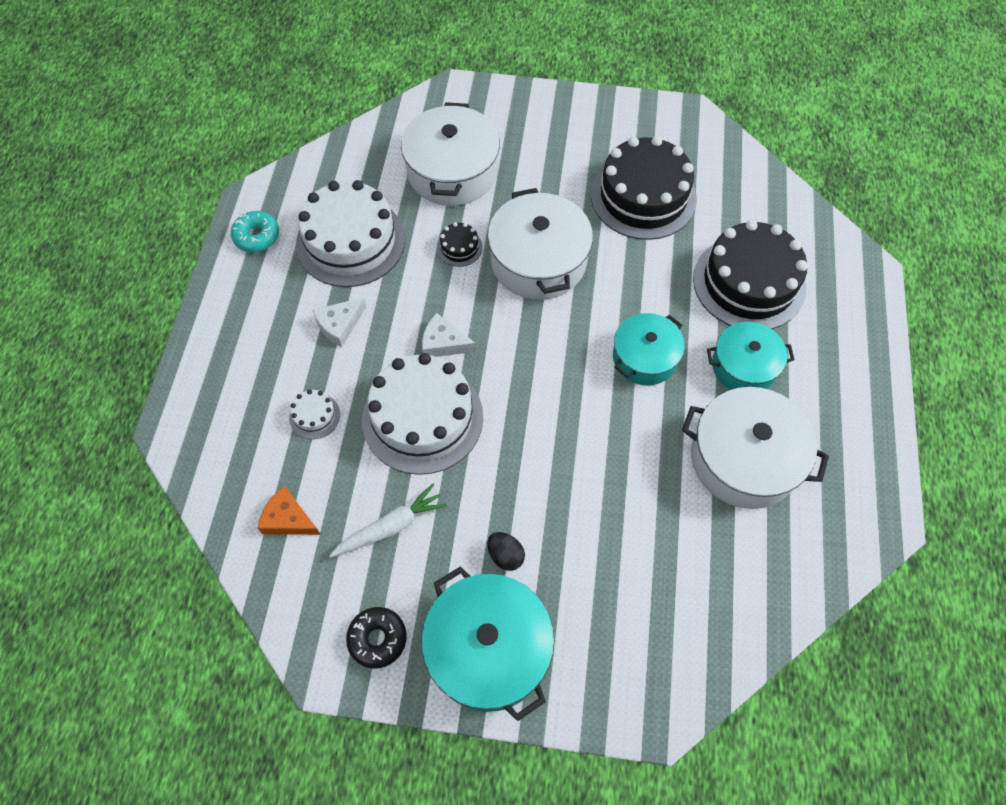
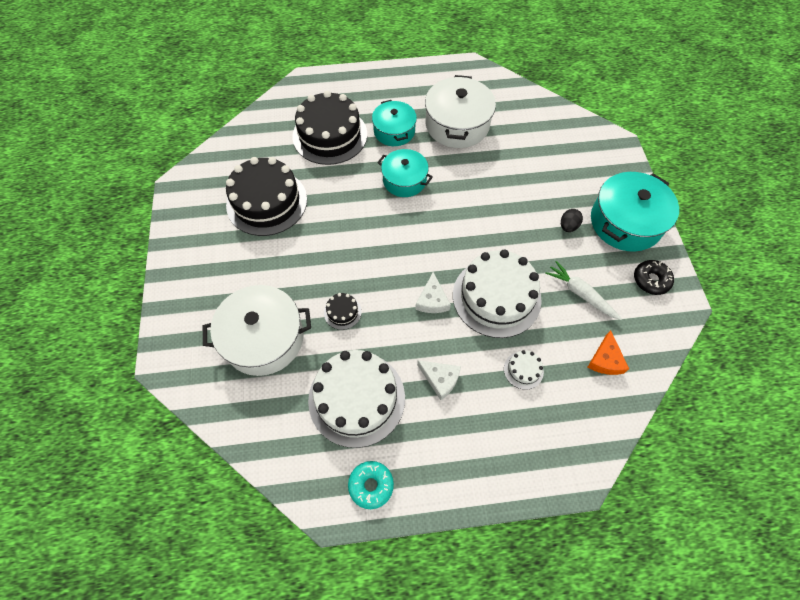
camera: 105 degrees left, 0 degrees up
white pot [488,188,593,300] -> none

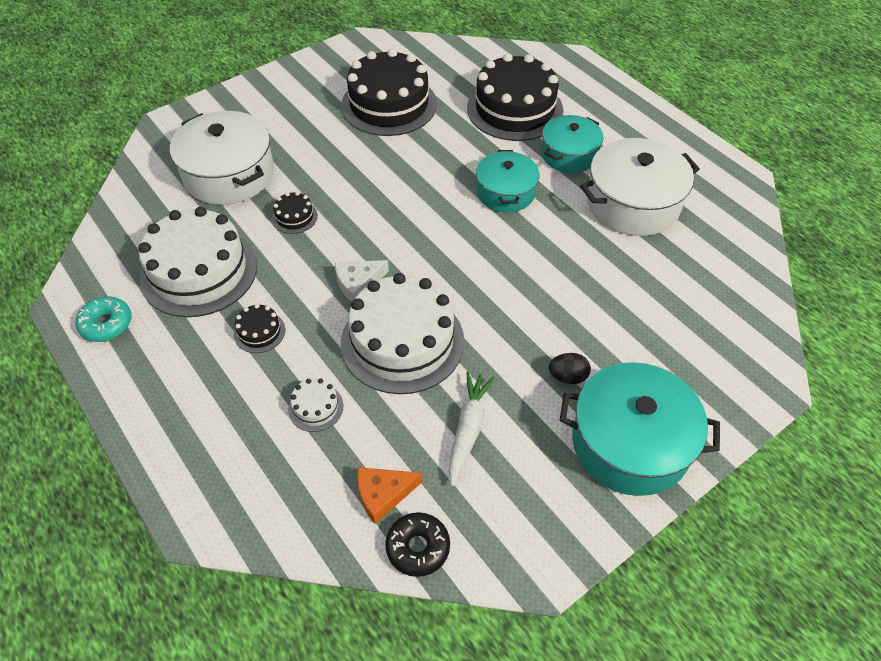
camera: 60 degrees right, 10 degrees down
white cheese [417,360,461,400] -> black cake [234,304,285,353]
black donut [634,260,674,295] -> black donut moved to [385,512,450,577]

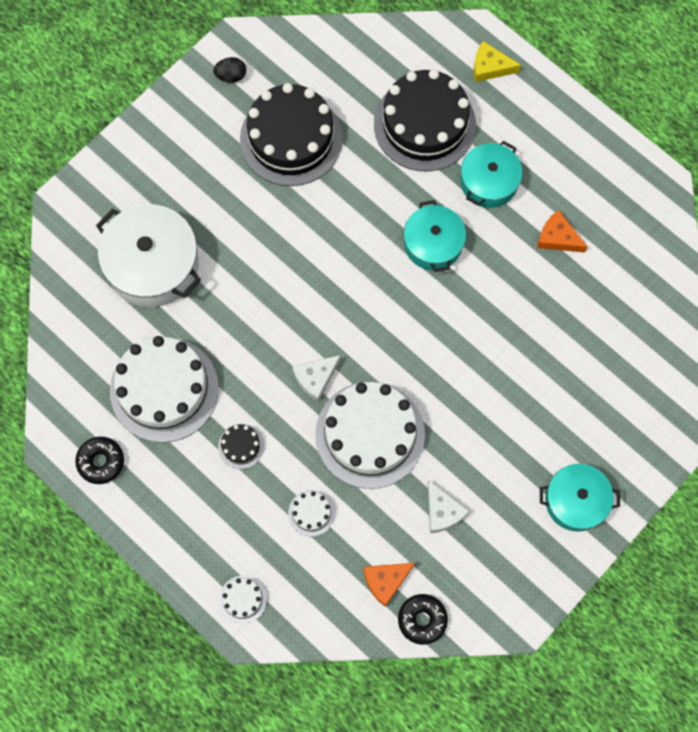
camera: 10 degrees left, 20 degrees up
turquoise donut [75,296,132,342] -> black donut [75,436,124,484]
black cake [272,192,318,234] -> none
white carrot [449,372,495,486] -> white cheese [428,480,469,533]
black egg [549,353,591,384] -> black egg moved to [213,57,246,83]
turquoise pot [560,362,720,496] -> turquoise pot [540,464,620,532], size x0.64
white pot [580,138,700,236] -> orange cheese [537,210,587,253]
none -> white cake [219,576,267,624]
none -> yellow cheese [474,41,521,82]

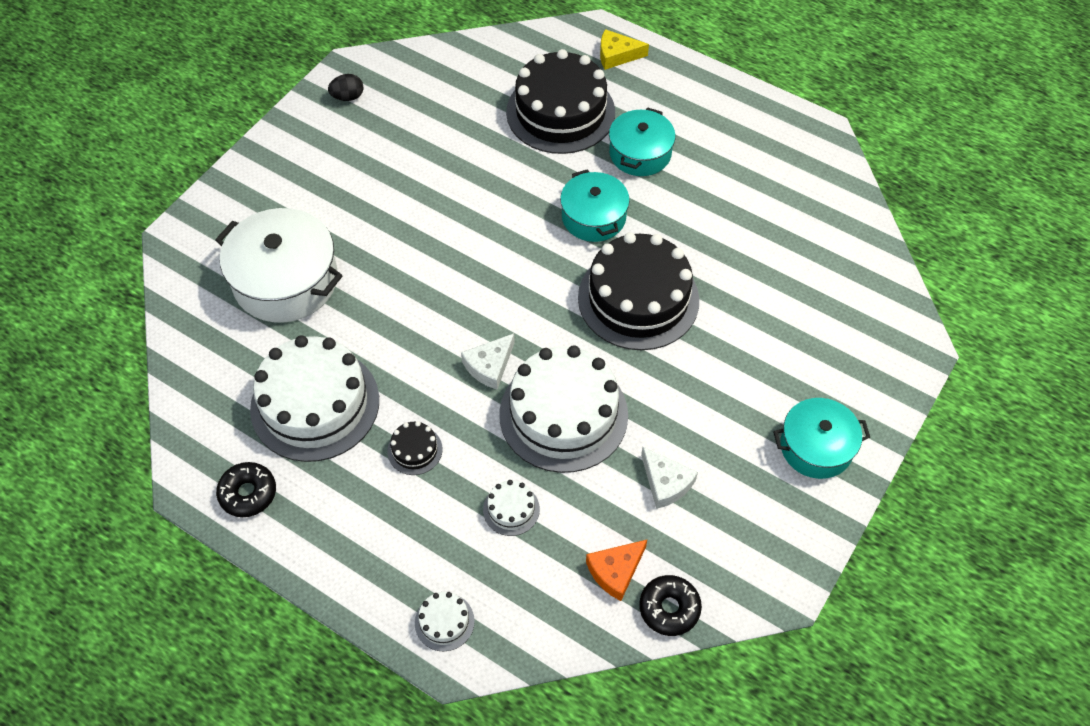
camera: 10 degrees left, 15 degrees down
black cake [240,83,343,186] -> black cake moved to [578,232,699,350]
orange cheese [537,210,587,253] -> none

